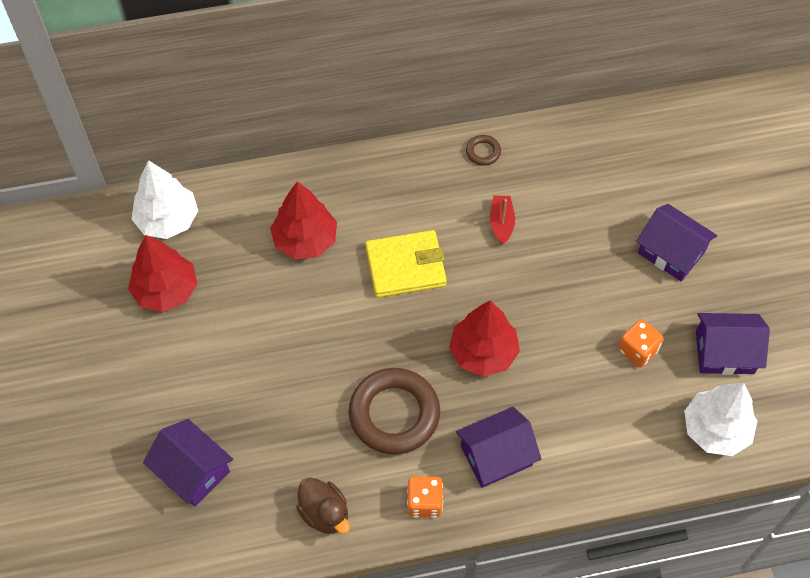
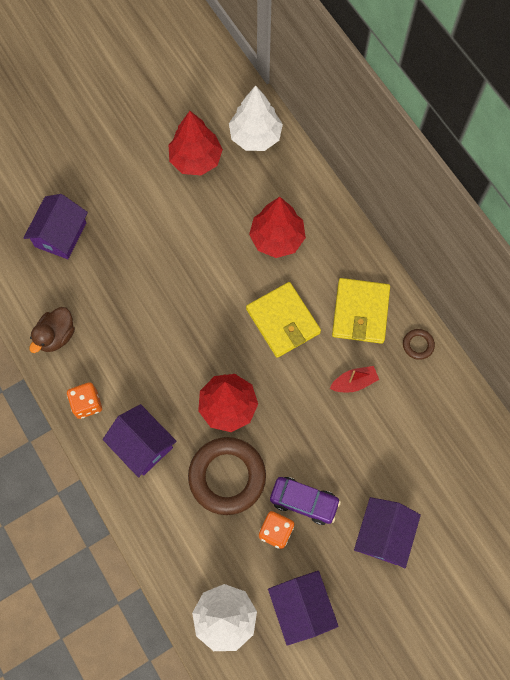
camera: 70 degrees right, 10 degrees up
brown ring [349,368,440,455] -> brown ring moved to [188,437,266,515]
none -> purple car [270,477,341,525]
none -> yellow wallet [332,278,390,344]

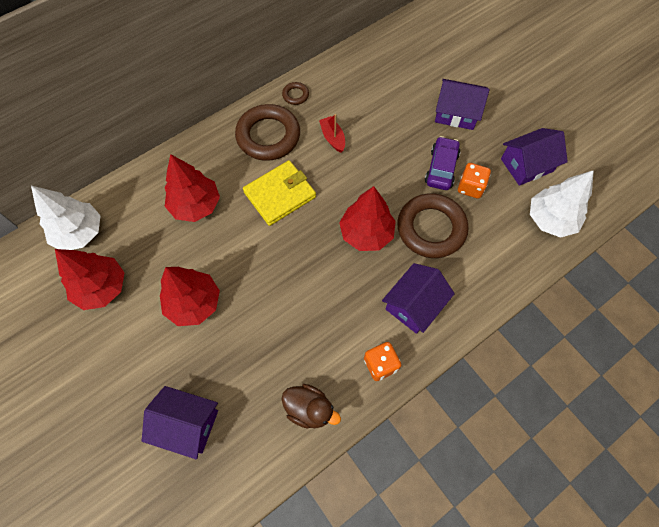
camera: 95 degrees left, 5 degrees down
yellow wallet [332,278,390,344] -> brown ring [235,104,300,161]
none -> red tree [160,267,220,326]

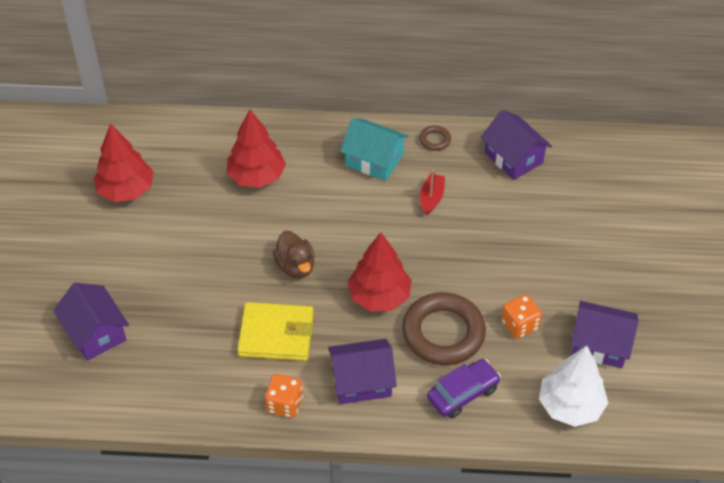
camera: 40 degrees right, 15 degrees down
white tree [31,186,101,250] -> none
red tree [160,267,220,326] -> none
brown ring [235,104,300,161] -> turquoise house [340,119,408,180]
yellow wallet [243,160,316,226] -> yellow wallet moved to [237,302,314,361]
brown duck [282,384,341,429] -> brown duck moved to [273,231,315,279]
purple car [425,136,460,190] -> purple car moved to [427,359,501,419]
purple house [435,79,490,130] -> purple house moved to [481,110,552,180]

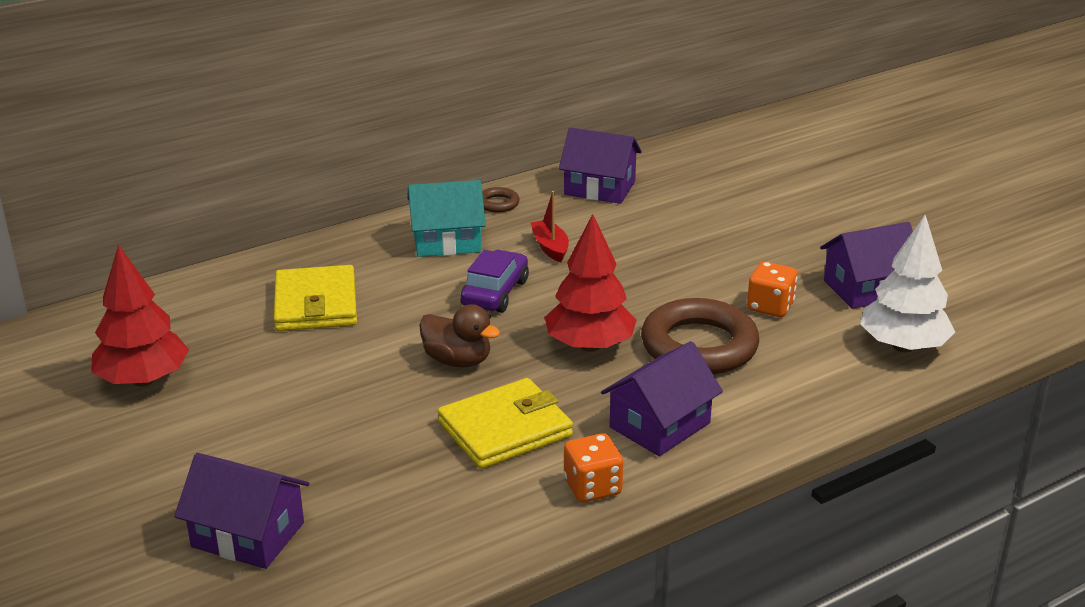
camera: 35 degrees left, 20 degrees down
red tree [227,110,286,188] -> yellow wallet [274,265,357,331]
purple car [427,359,501,419] -> purple car moved to [460,250,529,313]

